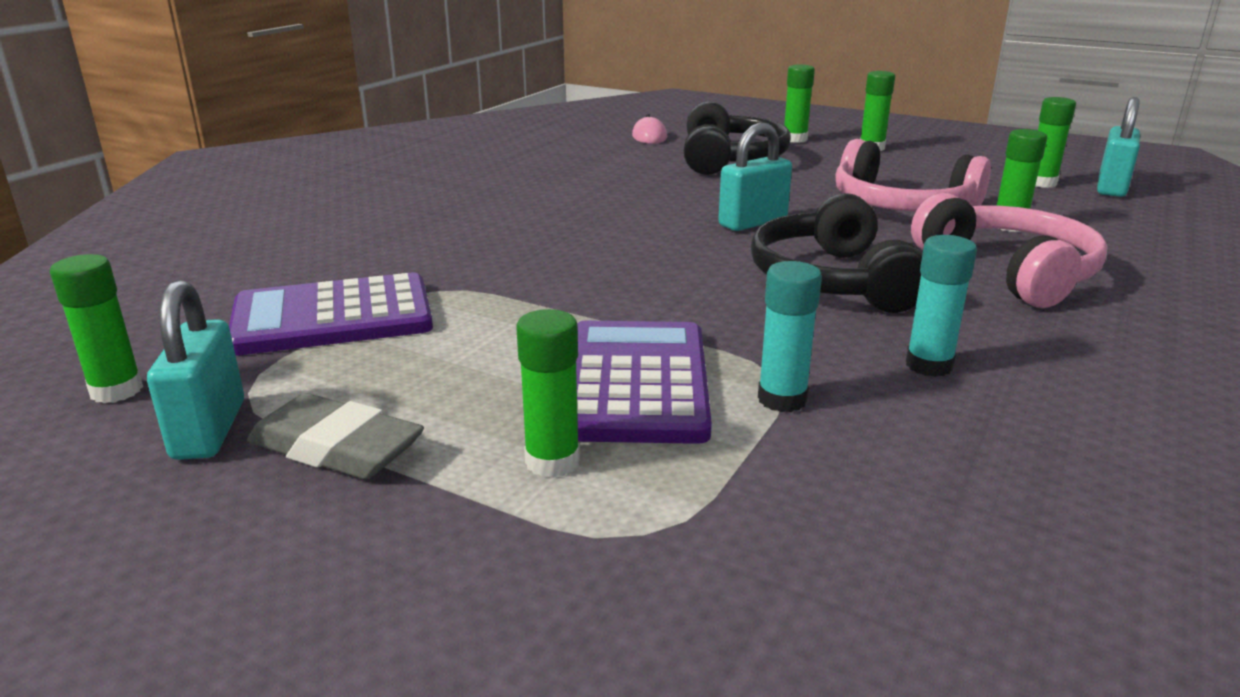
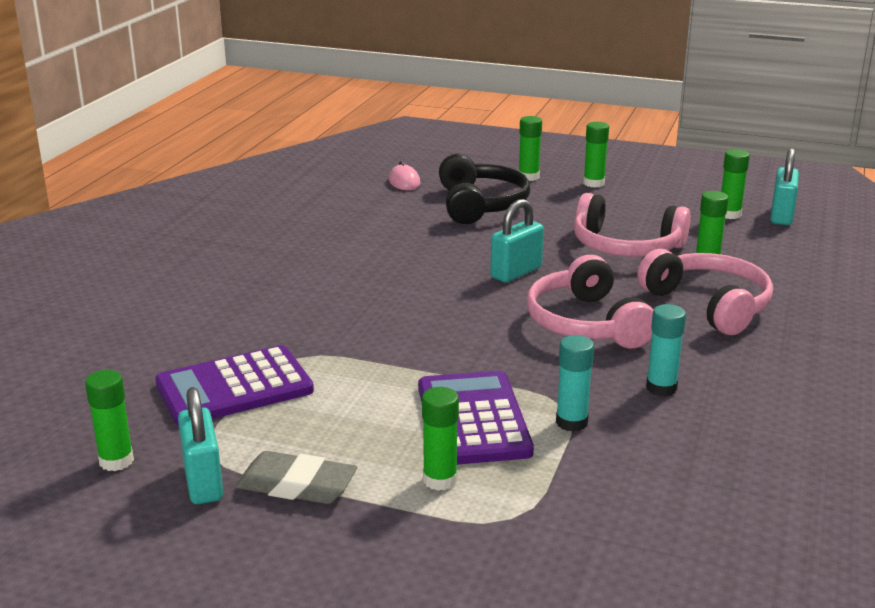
camera: 10 degrees left, 0 degrees up
black headphones [751,193,923,313] -> pink headphones [527,255,653,348]

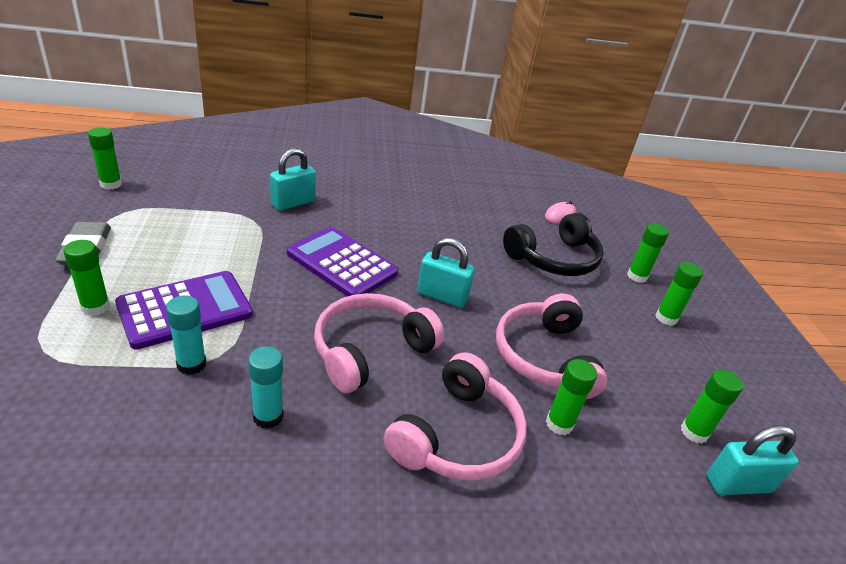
camera: 60 degrees right, 10 degrees up
purple calculator [155,345,314,425] -> purple calculator moved to [287,227,398,297]
turquoise padlock [178,387,223,504] -> turquoise padlock moved to [270,148,316,211]

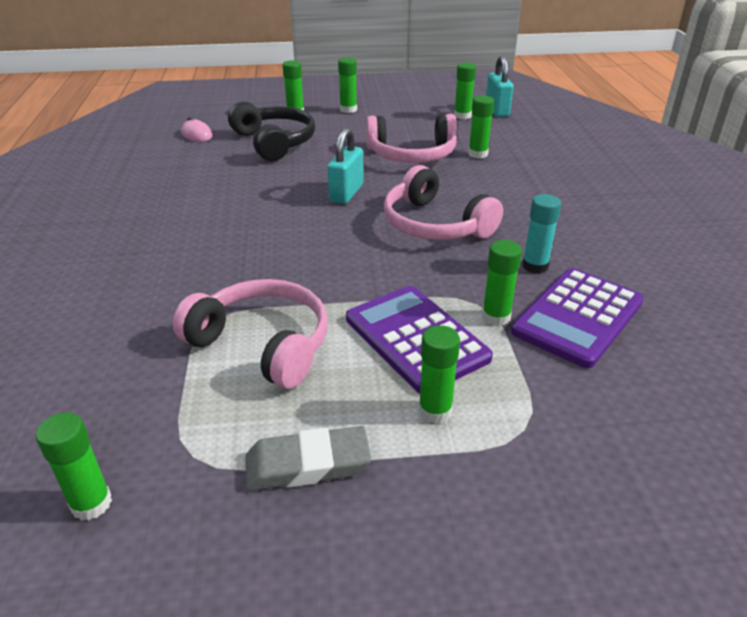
camera: 85 degrees left, 0 degrees up
turquoise glue stick [166,295,206,375] -> green glue stick [482,240,522,326]
turquoise padlock [270,148,316,211] -> none
purple calculator [287,227,398,297] -> purple calculator moved to [511,268,644,368]
pink headphones [383,352,527,480] -> pink headphones moved to [173,279,328,389]

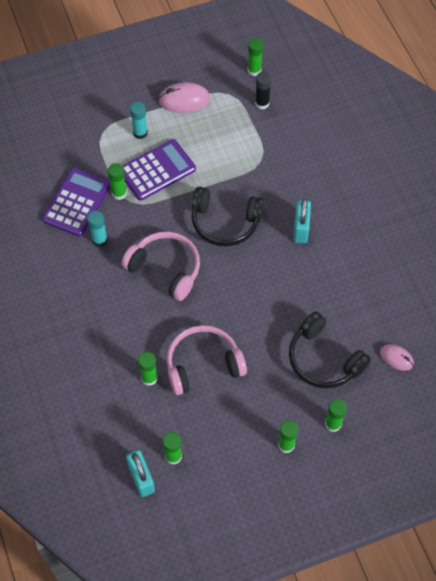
camera: 165 degrees right, 25 degrees up
pink headphones [173,279,328,389] -> none
grey eraser [245,426,372,491] -> pink mouse [158,82,210,113]
turquoise padlock [327,128,364,204] -> turquoise padlock moved to [293,198,311,243]
purple calculator [346,286,493,394] -> purple calculator turned 75 degrees counterclockwise [122,139,196,201]
green glue stick [418,325,460,424] -> turquoise glue stick [130,102,148,139]
none -> black headphones [191,186,264,247]
none -> black glue stick [255,72,271,109]

